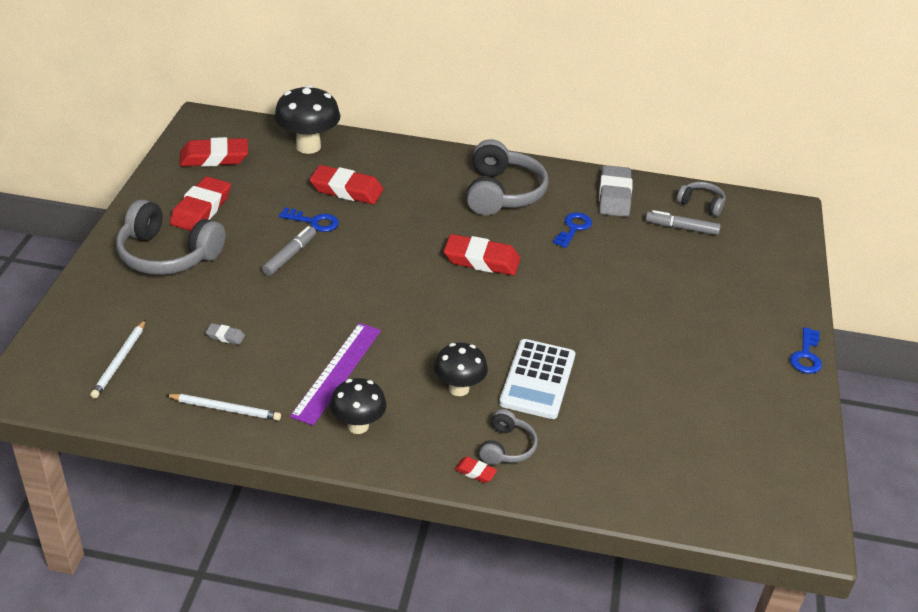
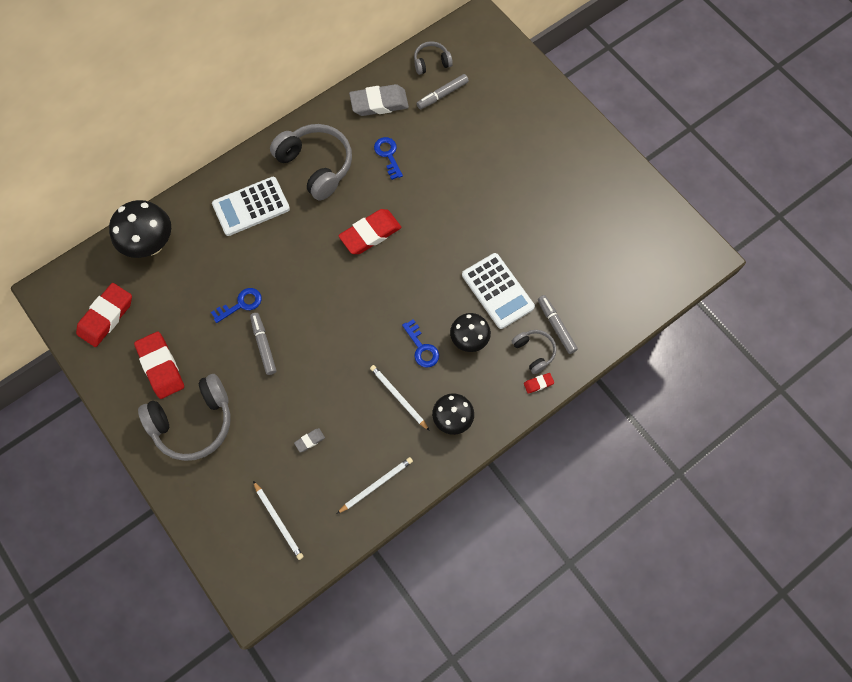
camera: 45 degrees left, 30 degrees up
purple ruler [290,323,381,425] -> white pencil [370,365,429,430]
red eraser [309,165,384,204] -> none
grey eraser [599,165,632,217] -> grey eraser turned 60 degrees counterclockwise [349,84,409,116]
blue key [790,327,822,374] -> blue key moved to [402,319,439,367]
none -> white calculator [212,177,290,236]
none -> grey marker [538,295,578,354]

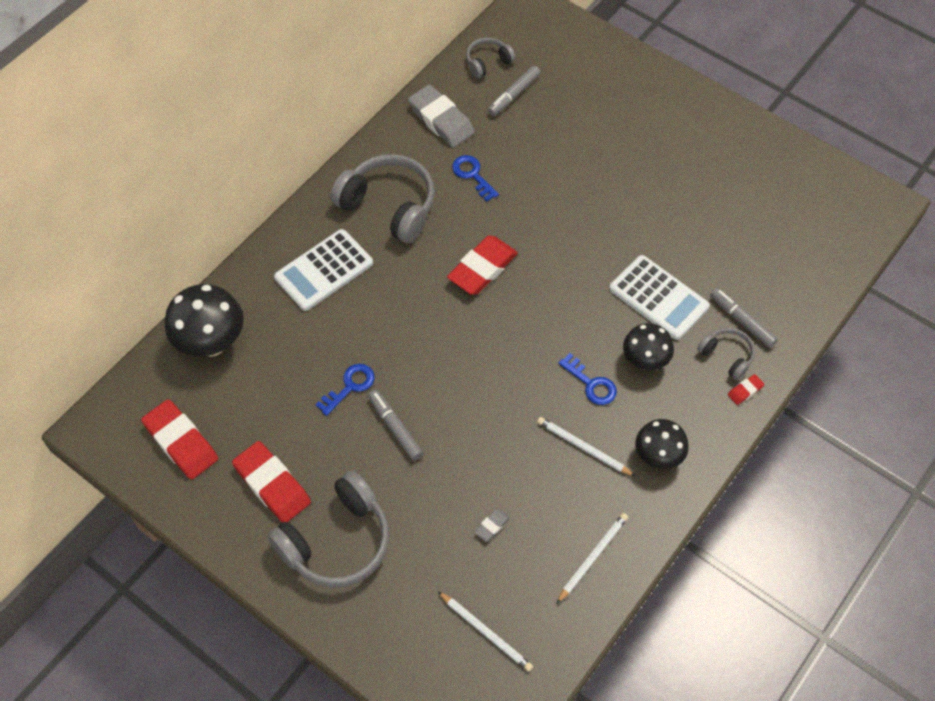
camera: 15 degrees left, 10 degrees down
red eraser [76,283,132,347] -> red eraser turned 60 degrees counterclockwise [141,399,218,480]
grey eraser [349,84,409,116] -> grey eraser turned 75 degrees clockwise [408,84,475,148]

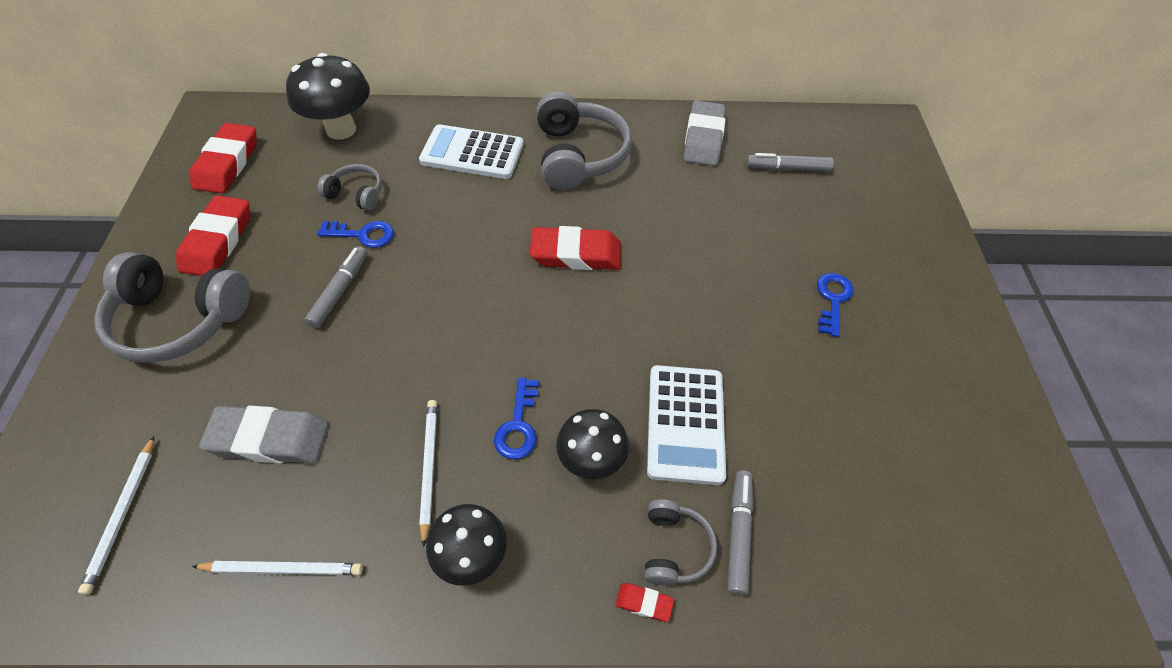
camera: 50 degrees right, 5 degrees down
blue key [452,155,499,202] -> blue key moved to [817,273,853,337]
grey headphones [466,37,515,78] -> grey headphones moved to [317,164,382,211]
grey eraser [474,508,510,542] -> grey eraser [199,406,329,464], size x2.25

